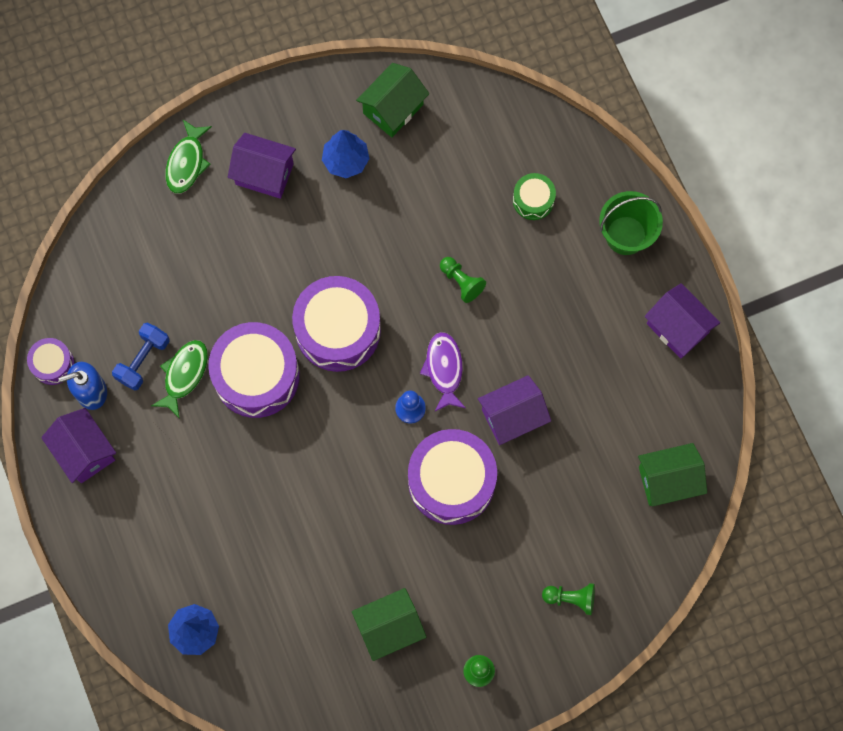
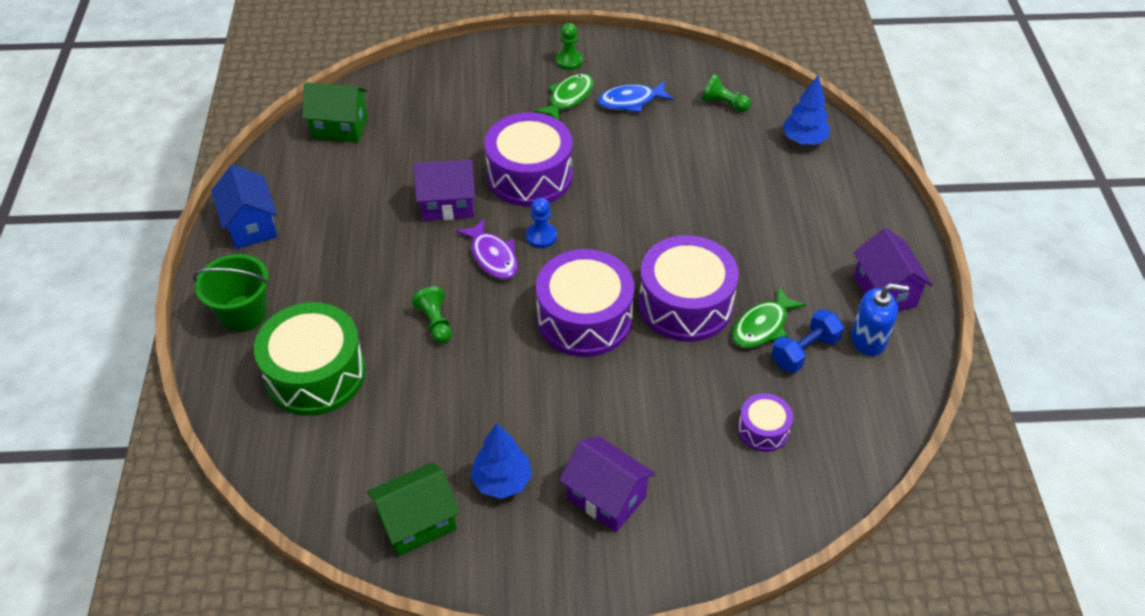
camera: 160 degrees left, 25 degrees down
purple drum [27,338,74,385] -> purple drum moved to [738,393,793,452]
green fish [165,120,212,194] -> green fish moved to [534,73,594,120]
green house [352,588,427,661] -> blue fish [598,81,674,113]
purple fish [420,332,466,412] -> purple fish turned 45 degrees counterclockwise [456,218,518,280]
green drum [513,173,556,220] -> green drum [254,302,366,416], size x2.02
green pawn [542,583,595,615] -> green pawn moved to [702,74,751,112]
purple house [645,283,720,358] -> blue house [211,165,278,249]

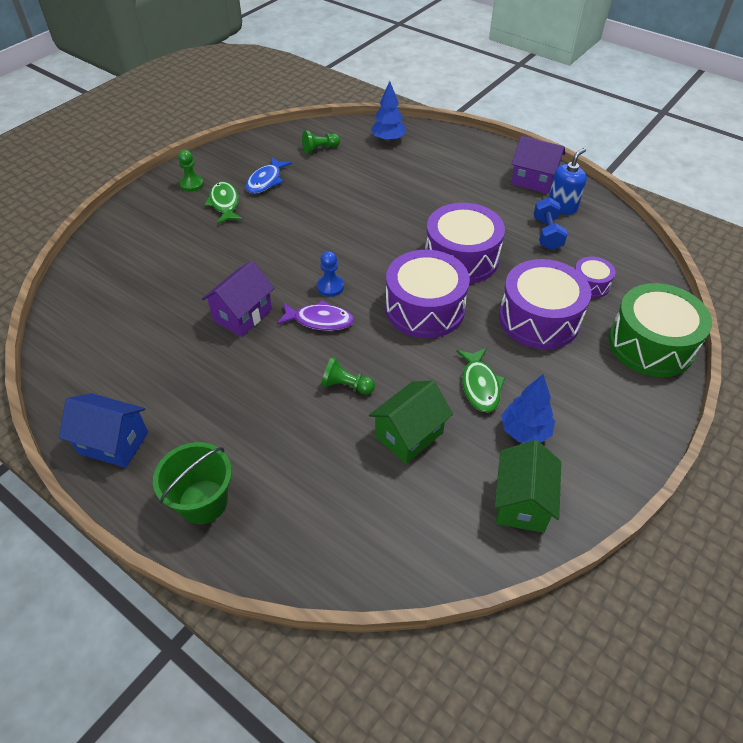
camera: 50 degrees left, 0 degrees up
green drum [254,302,366,416] -> green drum moved to [608,283,712,377]
green house [302,82,368,142] -> green house moved to [369,380,453,464]
purple drum [484,113,572,207] -> purple drum moved to [499,259,591,349]
purple house [559,436,655,532] -> none
green fish [732,286,806,348] -> green fish moved to [456,348,505,413]

